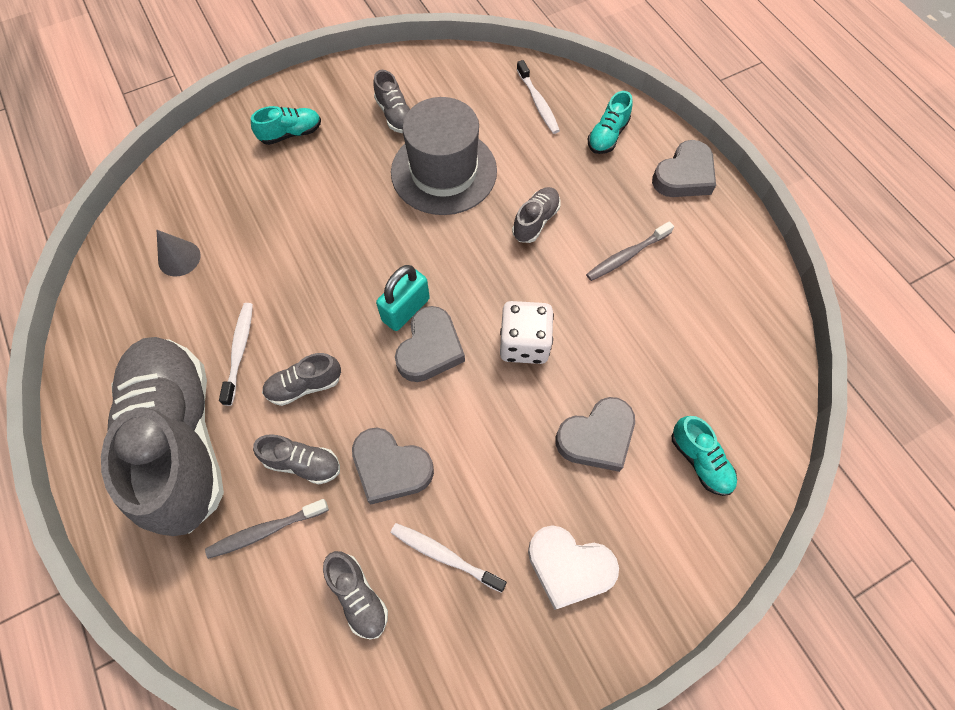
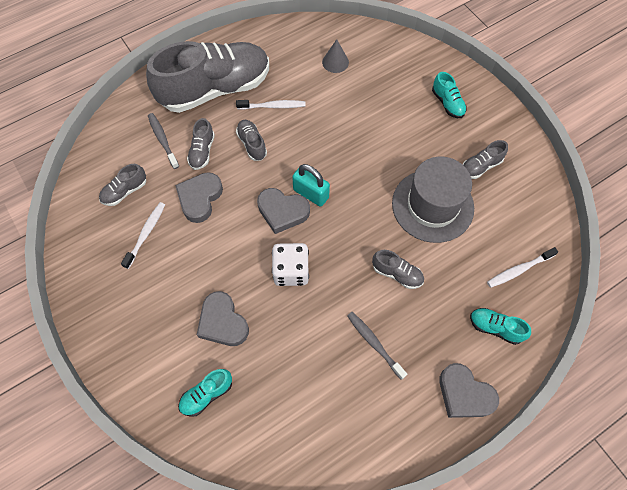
camera: 85 degrees right, 0 degrees up
white heart [528,525,619,610] -> none

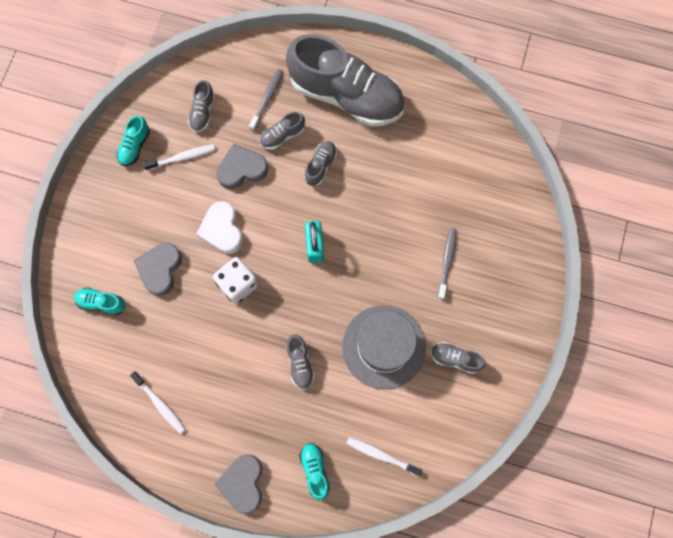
camera: 50 degrees right, 10 degrees up
grey shoe [99,164,146,206] -> grey shoe turned 90 degrees counterclockwise [188,80,215,132]
white toothbrush [236,100,306,110] -> white toothbrush moved to [130,371,186,434]
grey heart [257,188,310,234] -> none
grey cone [322,39,349,73] -> none
grey toothbrush [347,312,407,379] -> grey toothbrush moved to [438,228,456,300]
turquoise shoe [432,72,467,118] -> turquoise shoe moved to [117,116,150,166]
none -> white heart [196,201,243,254]

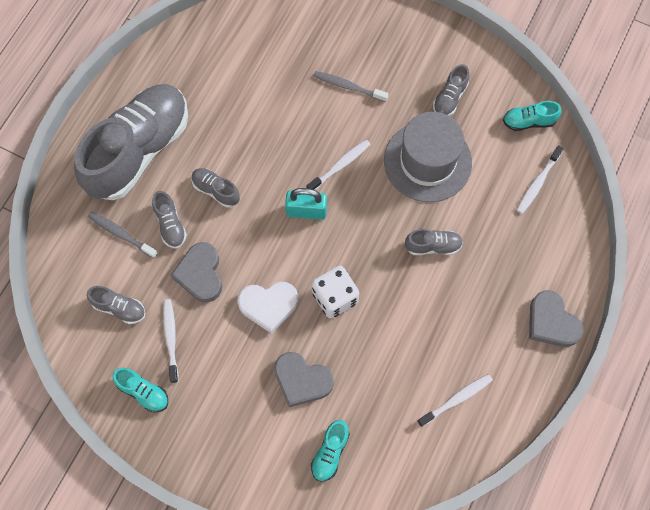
camera: 80 degrees left, 5 degrees down
grey heart [214,454,262,514] -> grey heart turned 45 degrees clockwise [529,290,584,347]
turquoise shoe [299,443,330,500] -> turquoise shoe moved to [503,101,561,131]
none -> white toothbrush [306,140,371,190]

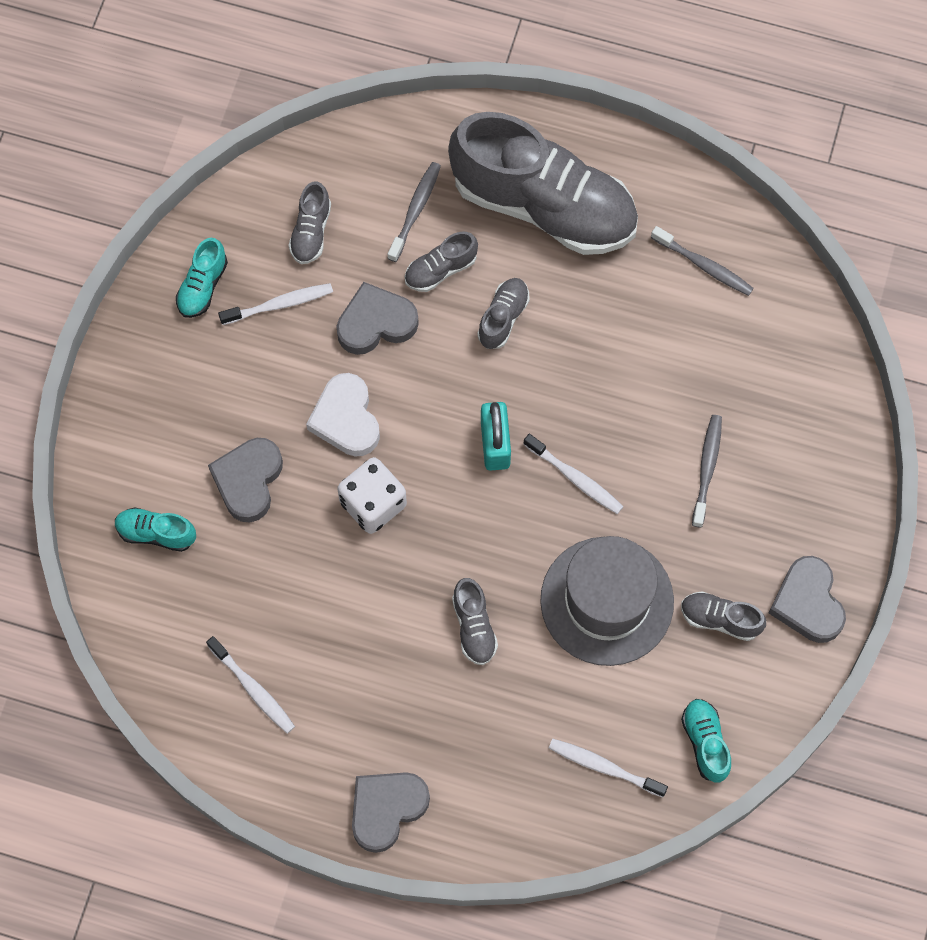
camera: 80 degrees right, 0 degrees up
none -> grey toothbrush [651,226,754,296]
none -> grey heart [769,556,846,643]

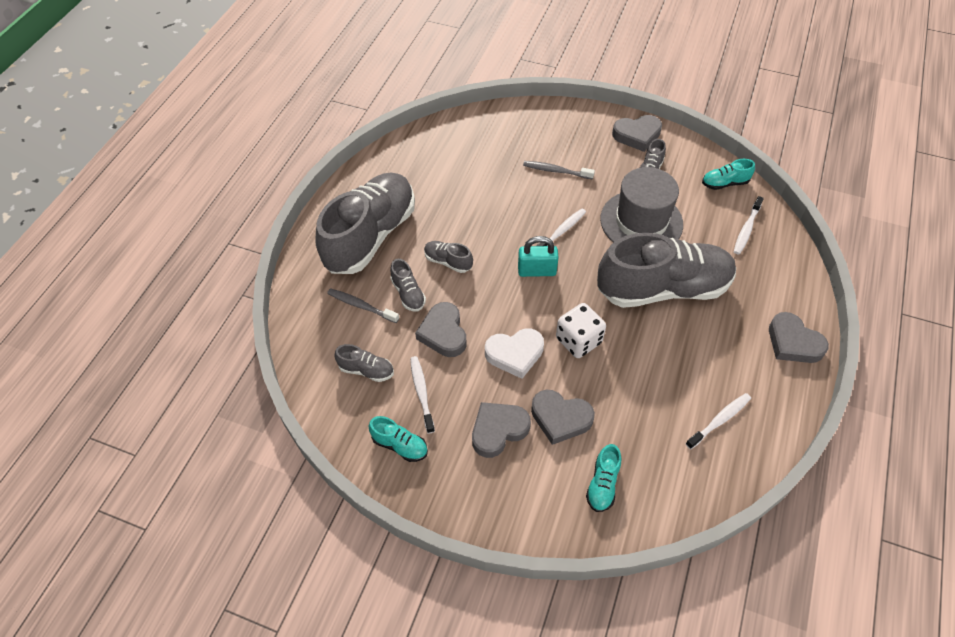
camera: 85 degrees left, 15 degrees down
grey shoe [452,578,498,665] -> grey shoe [597,233,736,308], size x2.50
grey toothbrush [651,226,754,296] -> none
none -> grey heart [472,402,531,458]

